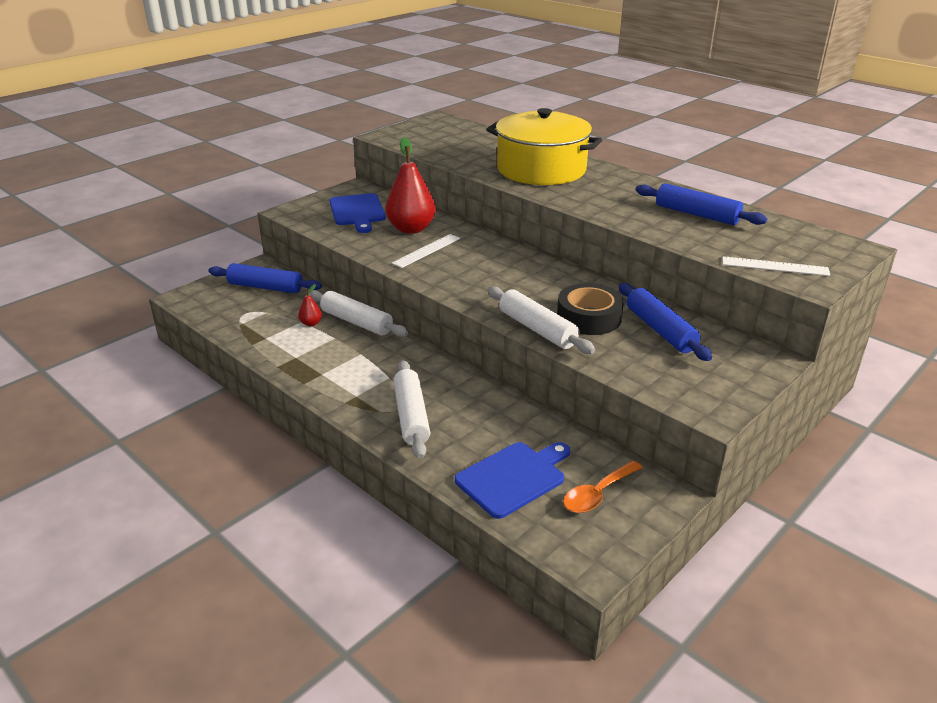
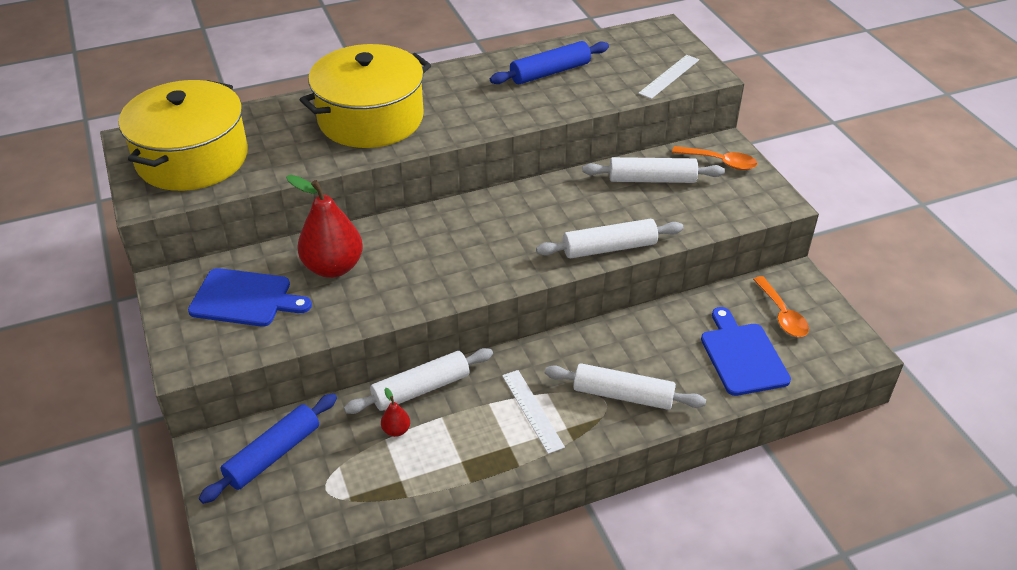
camera: 65 degrees left, 10 degrees up
white ruler [392,234,460,268] -> white ruler moved to [502,370,565,454]
black tape [557,283,624,335] -> none
blue rolling pin [619,283,712,361] -> white rolling pin [582,157,725,183]
none -> yellow pot [118,80,248,191]
none -> orange spoon [672,146,757,170]

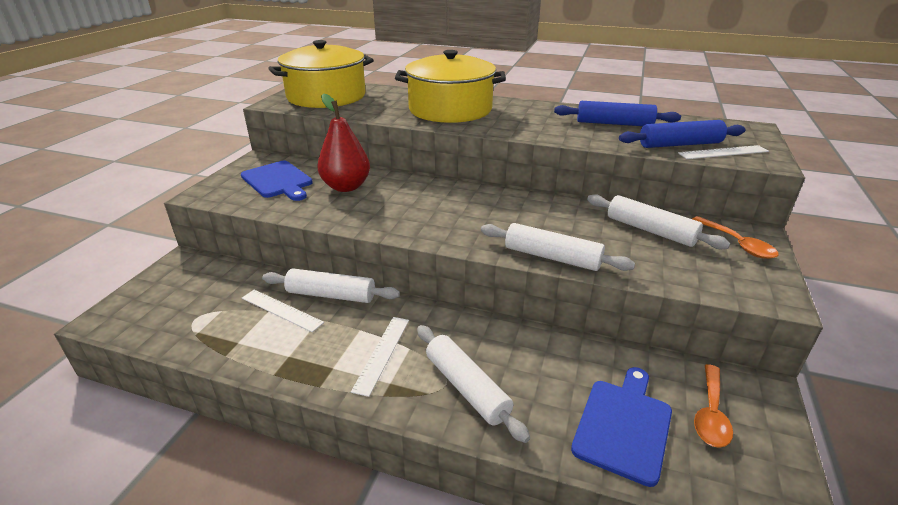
camera: 40 degrees right, 10 degrees down
blue rolling pin [199,393,337,504] -> blue rolling pin moved to [619,120,746,148]
red pear [381,388,410,437] -> white ruler [242,290,324,332]

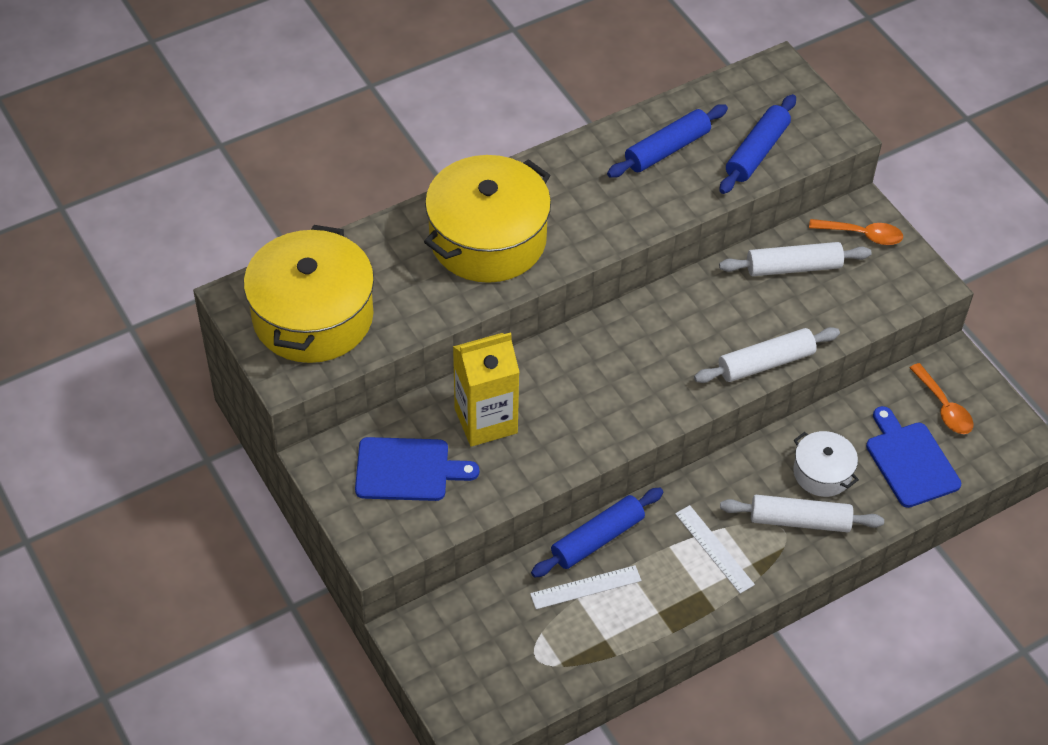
camera: 50 degrees left, 20 degrees up
white rolling pin [262,268,400,303] -> blue rolling pin [531,487,663,578]
red pear [317,93,370,192] -> yellow carton [453,332,519,447]
white ruler [678,145,769,159] -> none
none -> white pot [793,431,859,497]

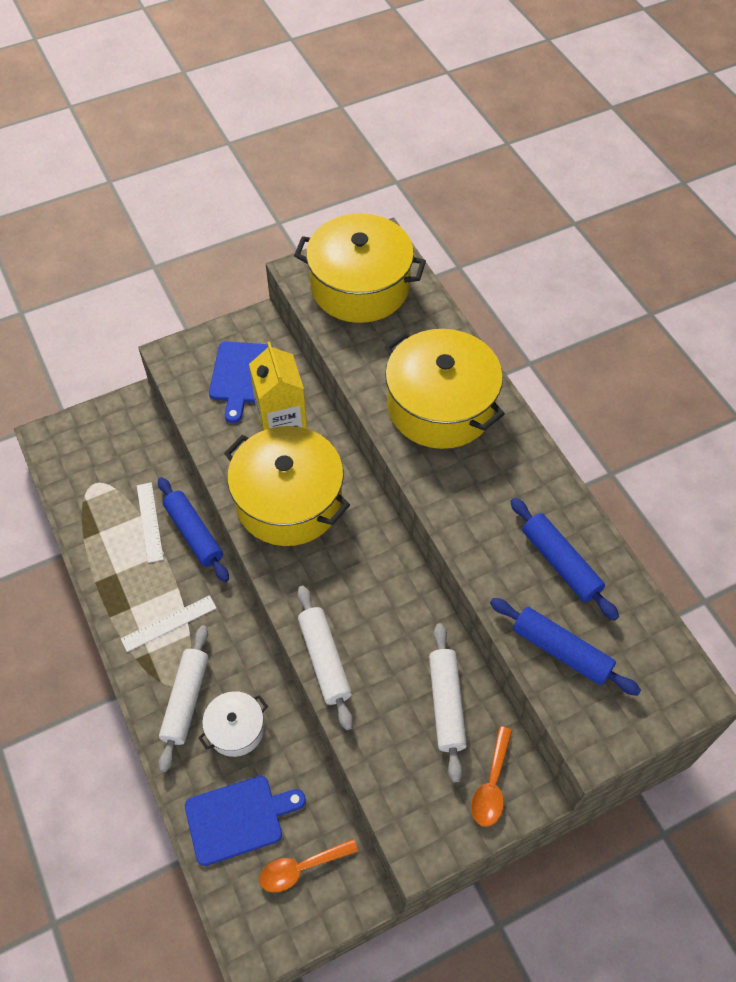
camera: 95 degrees right, 5 degrees up
none -> yellow pot [224,426,350,546]

